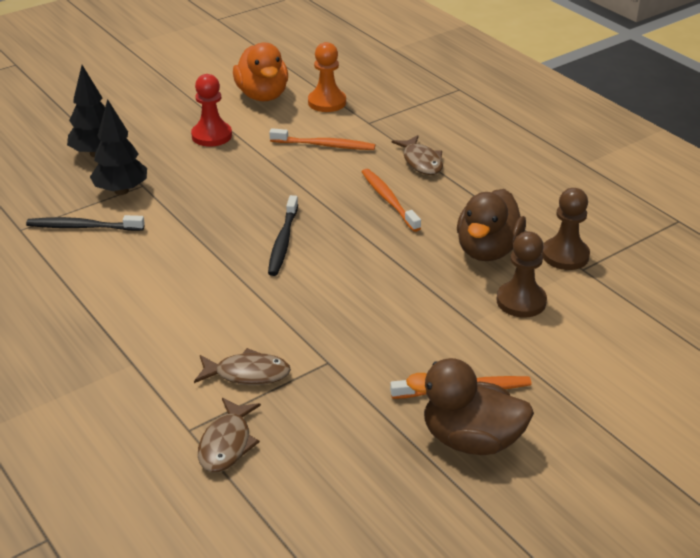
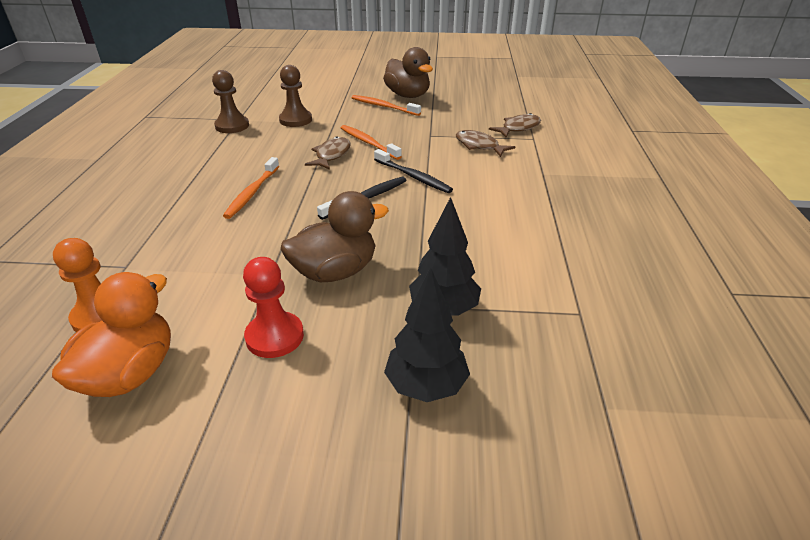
camera: 140 degrees left, 0 degrees up
black toothbrush [26,215,145,231] -> black toothbrush moved to [374,149,453,193]
orange toothbrush [269,128,375,150] -> orange toothbrush moved to [341,125,402,160]
brown fish [391,135,443,175] -> brown fish moved to [305,136,351,170]
brown duck [457,189,526,261] -> brown duck moved to [281,191,389,282]

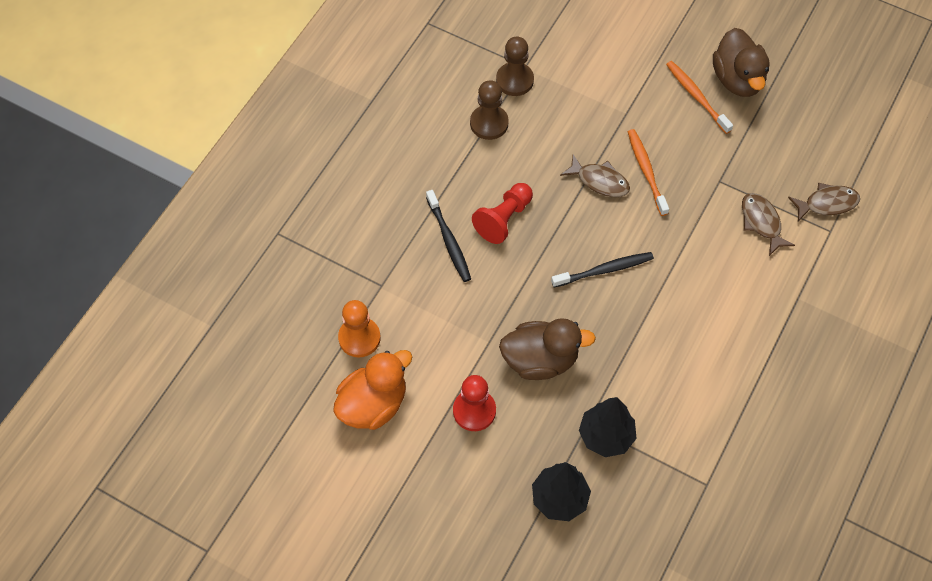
camera: 25 degrees right, 25 degrees up
orange toothbrush [223,157,279,219] -> red pawn [472,183,533,244]
brown pawn [279,65,312,127] -> brown pawn moved to [470,80,509,140]
brown fish [305,136,351,170] -> brown fish turned 75 degrees clockwise [560,154,630,197]
black toothbrush [374,149,453,193] -> black toothbrush moved to [426,190,471,282]

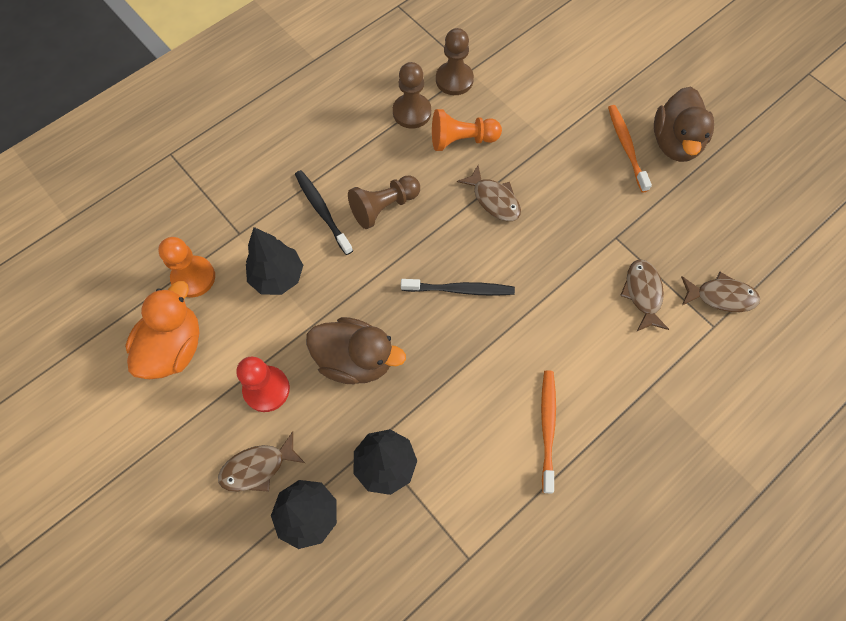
camera: 20 degrees right, 5 degrees up
orange duck [333,350,412,430] -> orange duck turned 45 degrees counterclockwise [125,281,200,379]
black toothbrush [426,190,471,282] -> black toothbrush turned 150 degrees clockwise [295,170,353,255]
red pawn [472,183,533,244] -> brown pawn [348,175,420,229]
orange toothbrush [628,129,669,216] -> orange toothbrush moved to [541,370,556,494]
none -> brown fish [218,431,305,492]
none -> black tree [246,227,303,295]
none -> orange pawn [432,109,502,151]

